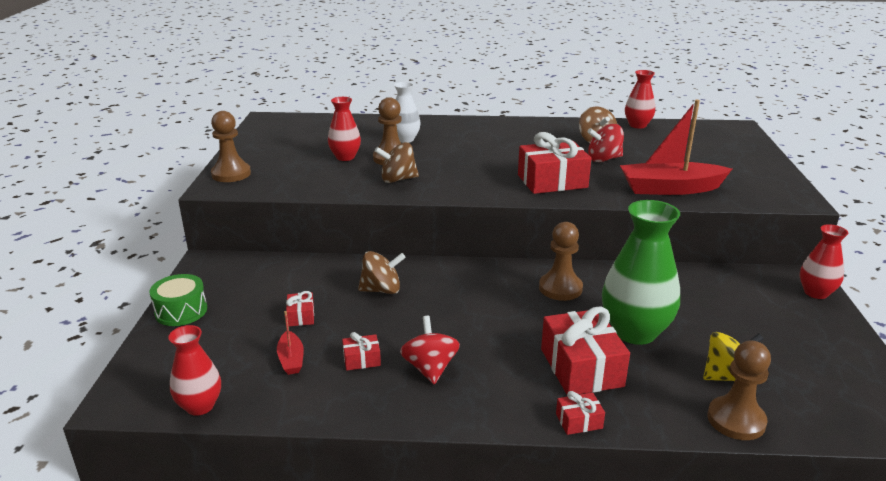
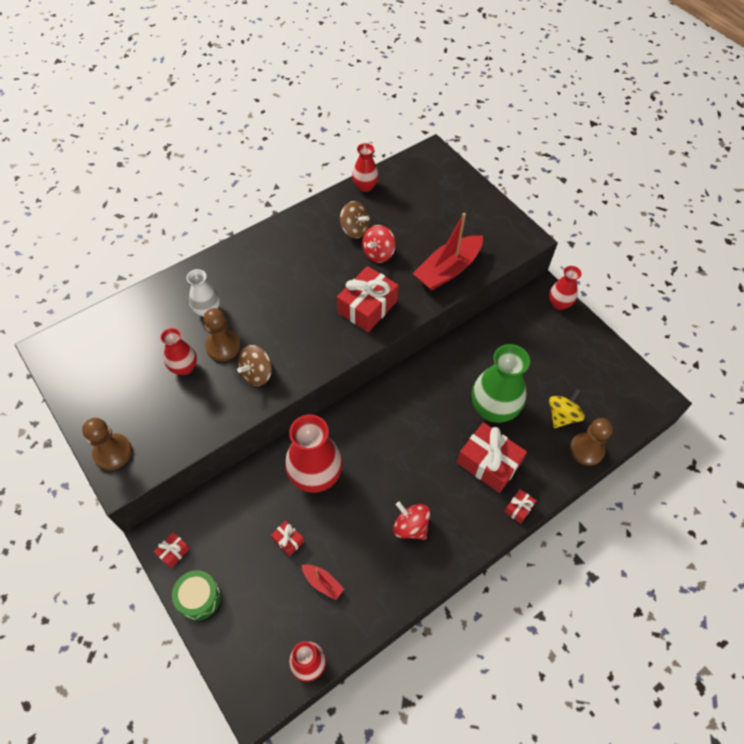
camera: 40 degrees left, 30 degrees up
red gift [342,332,381,371] -> red gift moved to [154,532,190,568]
brown spinning top [358,251,406,294] -> red vase [285,414,343,493]
brown pawn [539,222,583,301] -> none

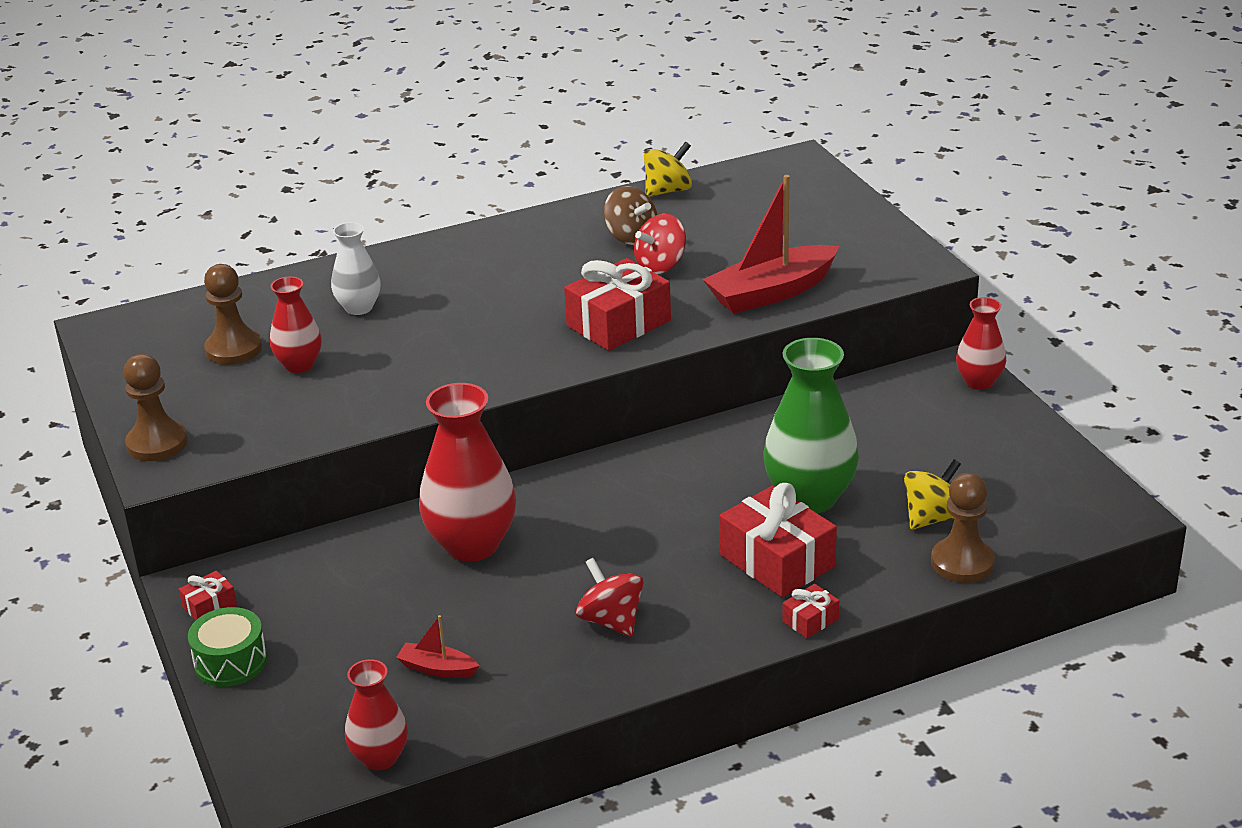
camera: 15 degrees right, 25 degrees down
brown pawn [203,308,240,361] -> brown pawn moved to [204,264,262,365]
brown spinning top [237,345,272,386] -> none
red gift [271,521,304,556] -> none
red boat [302,564,344,600] -> red boat turned 150 degrees clockwise [396,615,479,678]
red vase [352,143,379,192] -> yellow spinning top [644,142,692,197]

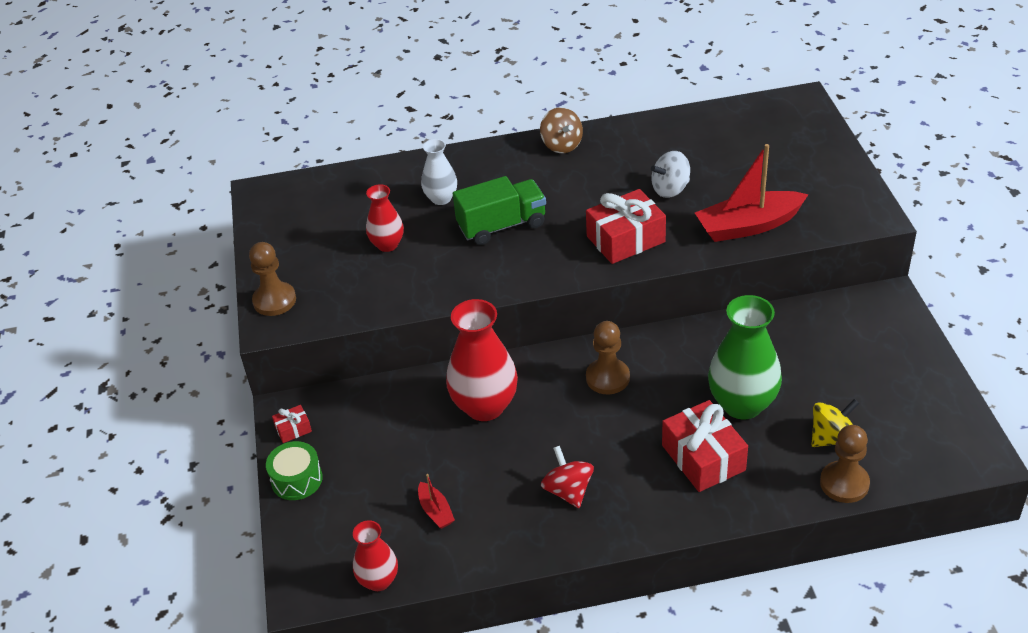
camera: 15 degrees right, 10 degrees up
brown pawn [204,264,262,365] -> brown pawn moved to [586,321,630,394]
red boat [396,615,479,678] -> red boat turned 150 degrees counterclockwise [418,474,455,529]
brown spinning top [604,186,657,245] -> brown spinning top moved to [540,107,583,153]
red spinning top [634,214,686,274] -> white spinning top [651,151,690,198]
yellow spinning top [644,142,692,197] -> none
red gift [782,584,839,638] -> none
red vase [956,297,1006,390] -> none
none -> green truck [453,176,546,245]

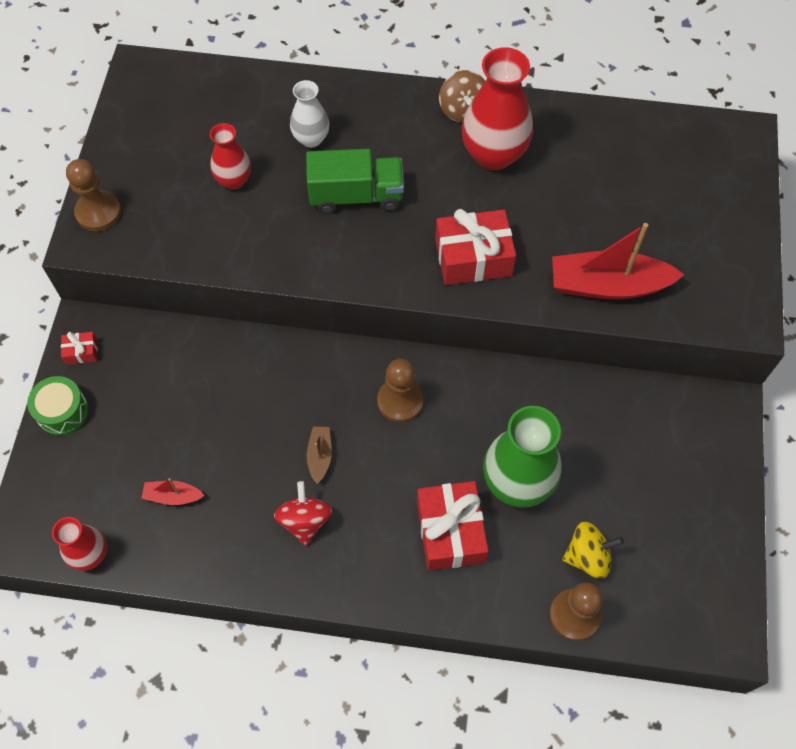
camera: 15 degrees right, 20 degrees up
red boat [418,474,455,529] -> red boat turned 105 degrees clockwise [141,478,205,505]
red vase [446,299,518,421] -> red vase moved to [462,47,533,170]
white spinning top [651,151,690,198] -> none
none -> brown boat [307,427,332,484]

